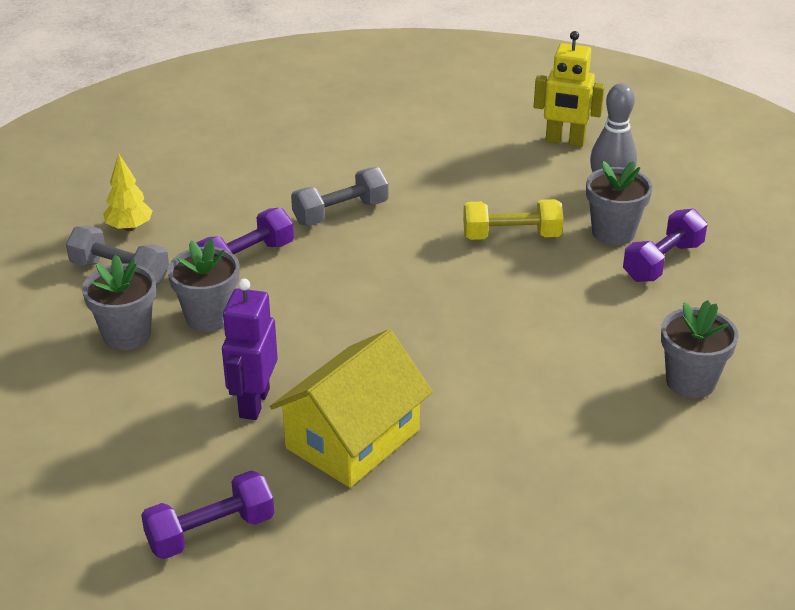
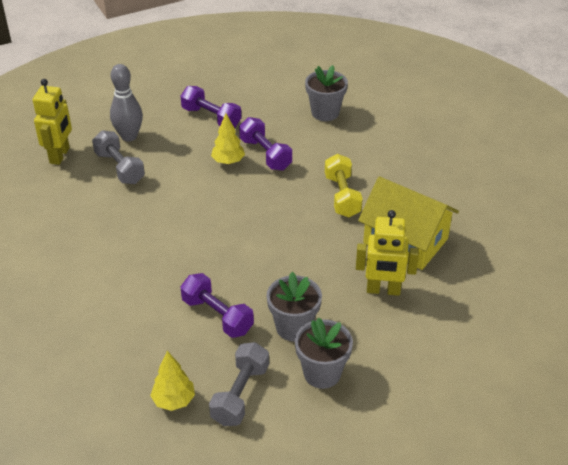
camera: 95 degrees left, 5 degrees up
purple dumbbell [141,471,274,559] -> purple dumbbell moved to [239,117,292,171]
purple robot [222,279,278,420] -> yellow robot [356,210,419,296]
grey dumbbell [291,167,389,226] -> grey dumbbell moved to [92,130,145,184]
yellow dumbbell [463,199,564,240] -> yellow dumbbell moved to [325,154,363,217]
grey flower pot [586,161,653,245] -> none
none -> yellow tree [211,113,245,165]

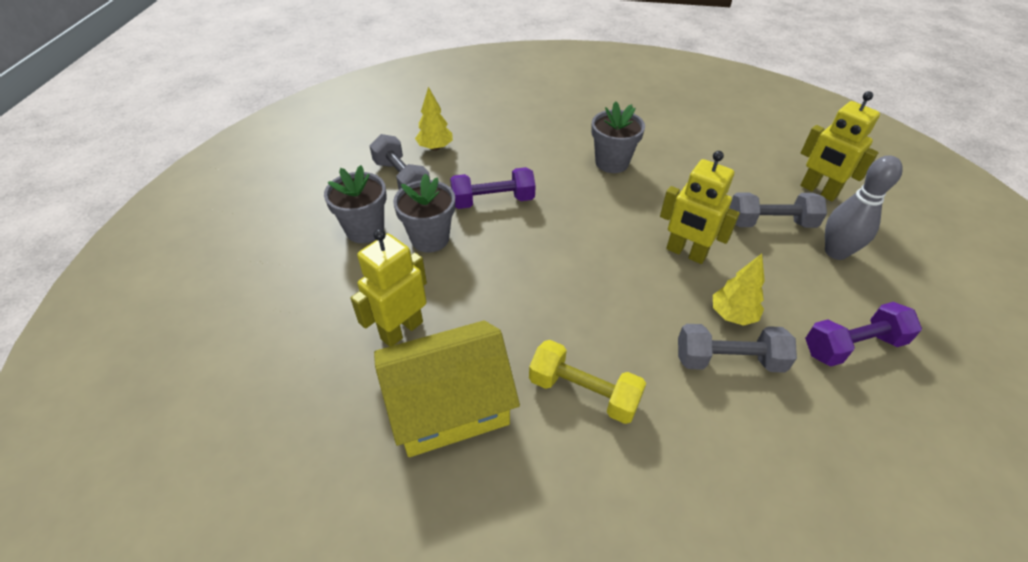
camera: 125 degrees right, 5 degrees up
purple dumbbell [239,117,292,171] -> grey dumbbell [678,324,797,373]
grey flower pot [305,65,348,121] -> grey flower pot moved to [591,101,645,173]
none -> yellow robot [660,151,740,264]

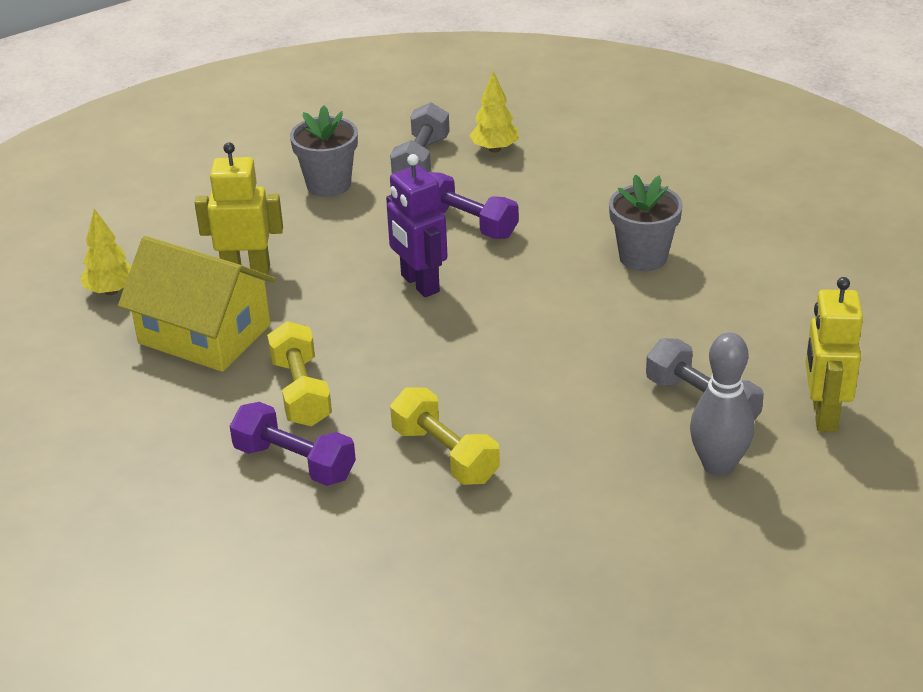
camera: 50 degrees right, 10 degrees down
grey flower pot [393,173,455,252] -> none
yellow robot [660,151,740,264] -> none
grey dumbbell [678,324,797,373] -> yellow dumbbell [390,387,500,485]
yellow tree [713,254,765,326] -> yellow tree moved to [80,209,132,295]
purple dumbbell [805,302,922,366] -> purple dumbbell moved to [230,402,356,486]
none -> purple robot [386,154,448,297]

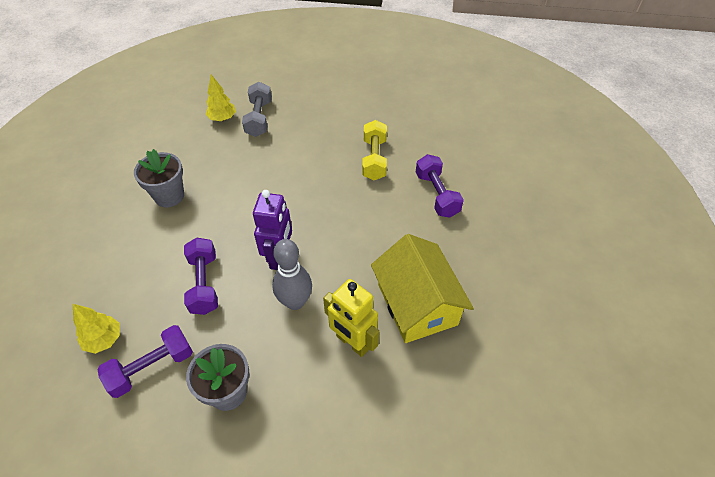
camera: 140 degrees left, 15 degrees up
yellow tree [80,209,132,295] -> yellow tree moved to [205,75,236,121]
yellow dumbbell [267,321,332,426] -> none
grey dumbbell [390,102,450,174] -> purple dumbbell [98,325,193,398]
grey bowling pin [690,332,754,476] -> grey bowling pin moved to [272,239,312,310]
yellow robot [805,277,863,432] -> none

